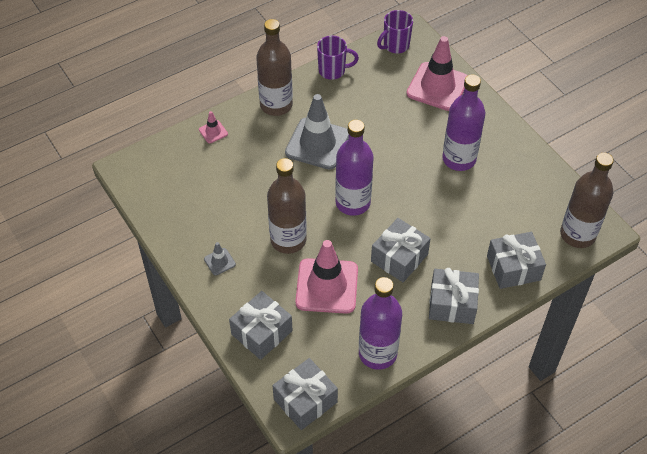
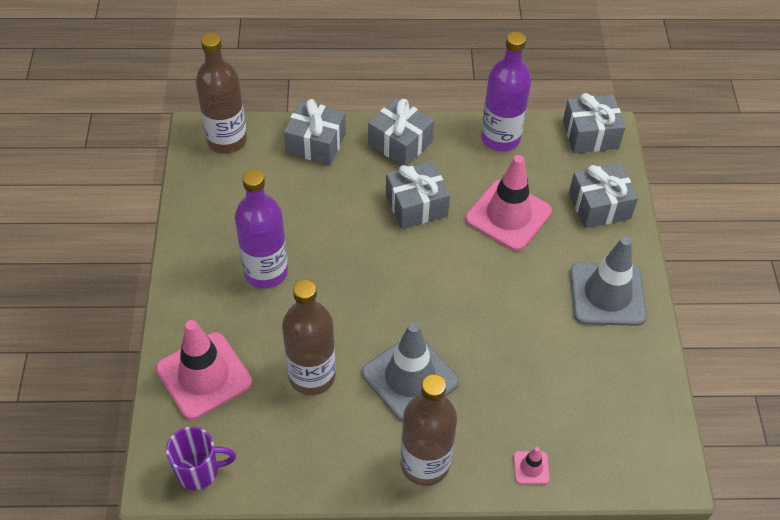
camera: 150 degrees left, 0 degrees up
grey traffic cone [204,242,236,275] -> grey traffic cone [570,236,647,326], size x2.31
brown bottle [267,158,307,254] -> brown bottle moved to [282,279,336,395]
purple mug [317,36,359,80] -> none
purple bottle [335,120,374,216] -> none

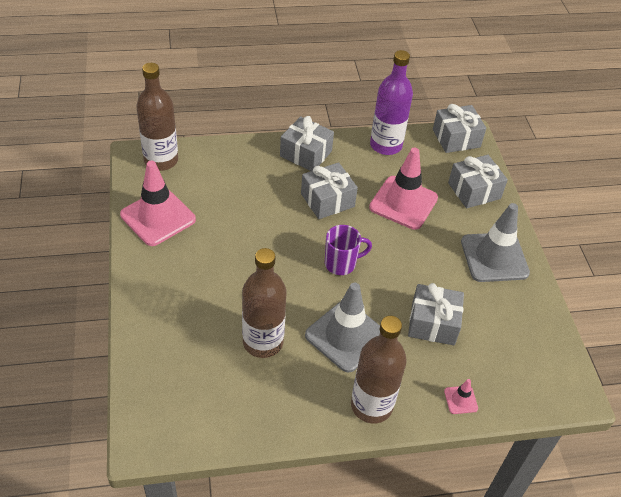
camera: 10 degrees left, 5 degrees down
pink traffic cone [156,320,252,420] -> pink traffic cone moved to [120,161,196,246]
purple mug [166,427,236,490] -> purple mug moved to [325,225,372,275]
purple bottle [235,169,288,288] -> none
grey gift [284,99,346,165] -> grey gift moved to [408,283,464,345]

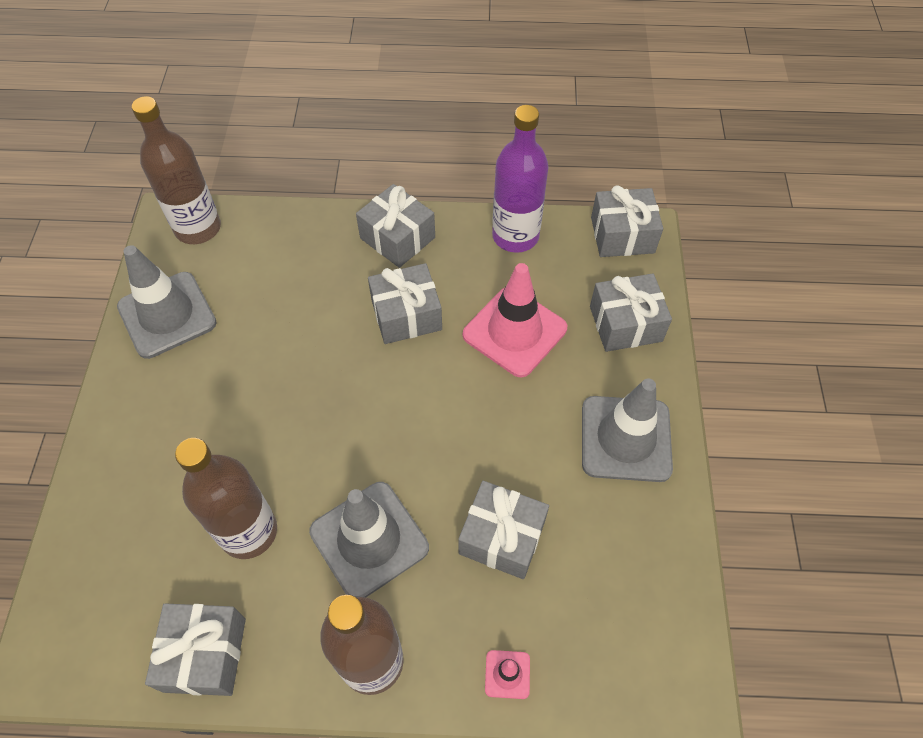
camera: 15 degrees right, 10 degrees up
pink traffic cone [120,161,196,246] -> grey traffic cone [117,245,217,359]
purple mug [325,225,372,275] -> none
none -> grey gift [145,603,246,696]

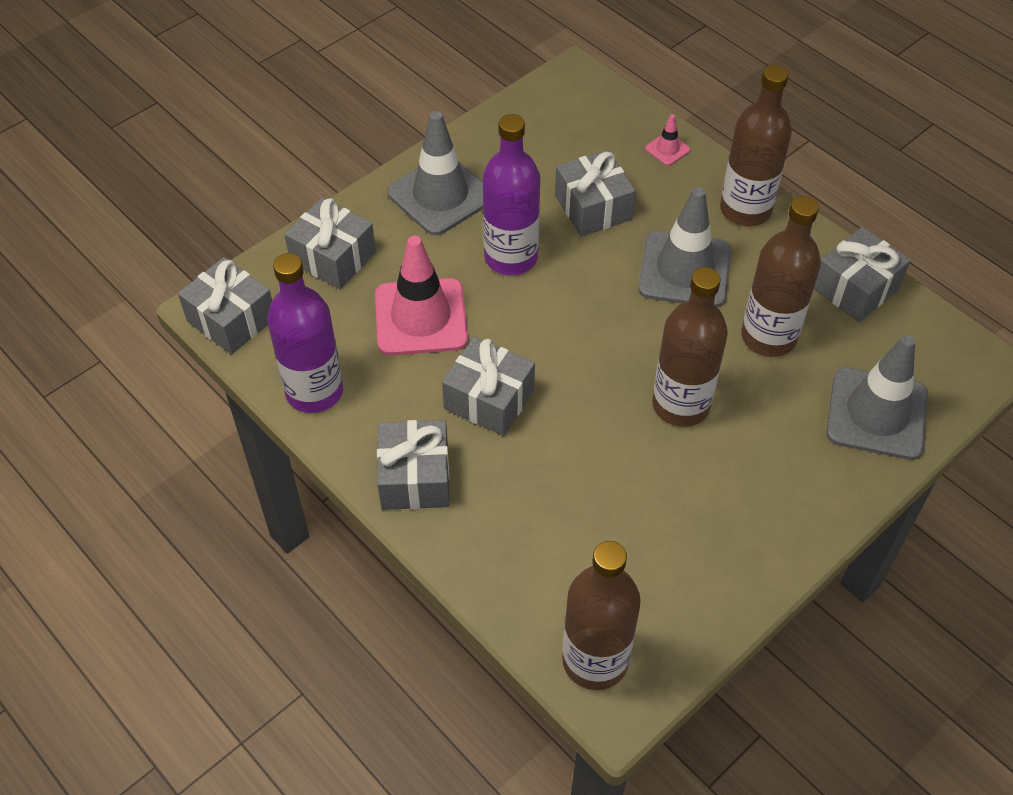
camera: 135 degrees left, 5 degrees down
grey traffic cone [117,245,217,359] -> grey traffic cone moved to [826,335,928,460]
none -> purple bottle [483,114,540,275]
none -> brown bottle [652,267,728,427]

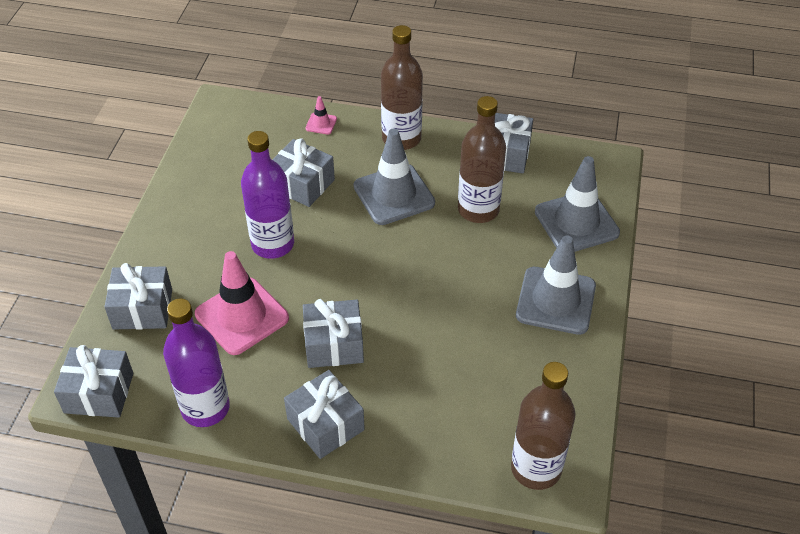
camera: 35 degrees left, 5 degrees down
grey traffic cone [387,111,483,235] -> grey traffic cone moved to [516,236,596,335]
brown bottle [652,267,728,427] -> none

